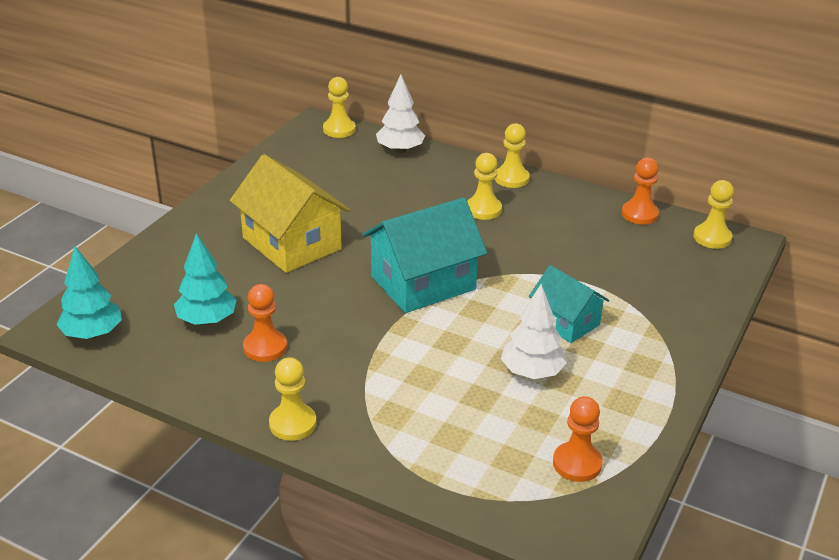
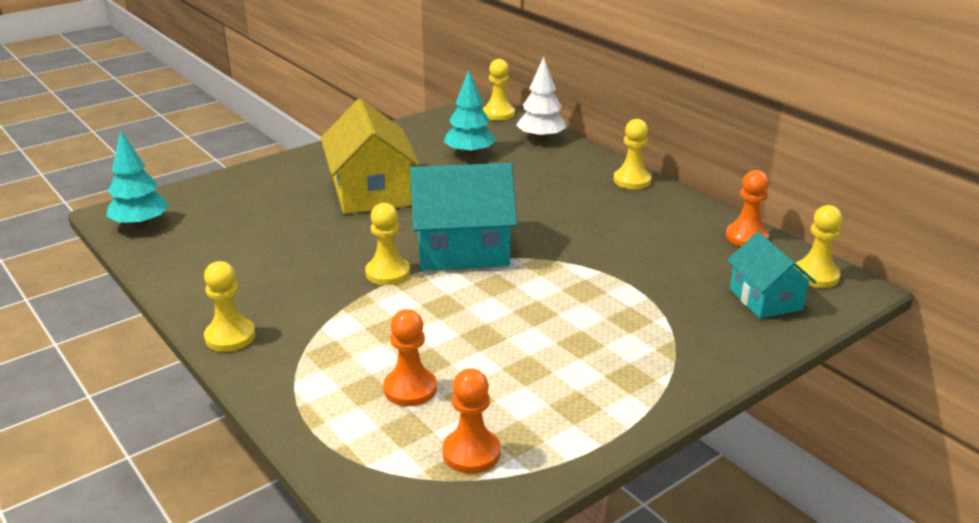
camera: 25 degrees right, 5 degrees down
turquoise tree [174,233,237,325] -> turquoise tree moved to [444,70,496,157]
orange pawn [243,284,287,362] -> orange pawn moved to [383,309,437,406]
yellow pawn [467,153,502,220] -> yellow pawn moved to [365,203,410,285]
white tree [501,284,567,379] -> none
turquoise house [529,265,609,343] -> turquoise house moved to [727,232,816,319]

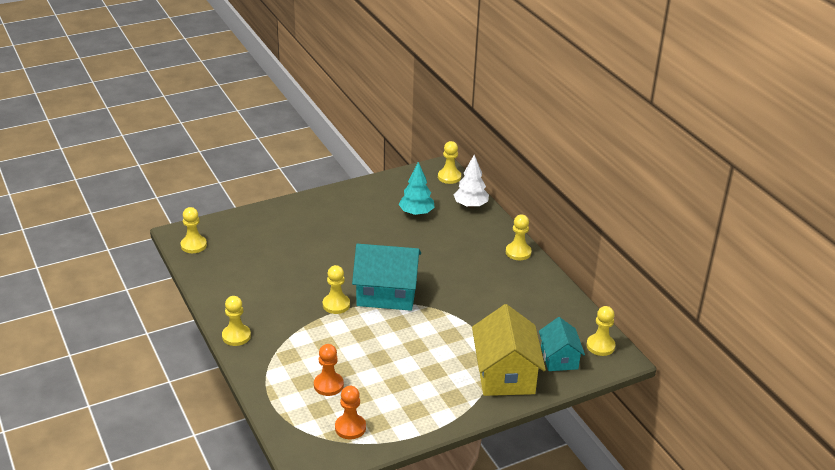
camera: 10 degrees right, 5 degrees up
turquoise tree [106,130,169,228] -> yellow pawn [181,207,207,253]
yellow house [321,99,420,214] -> yellow house moved to [472,304,546,396]
orange pawn [726,170,769,247] -> none

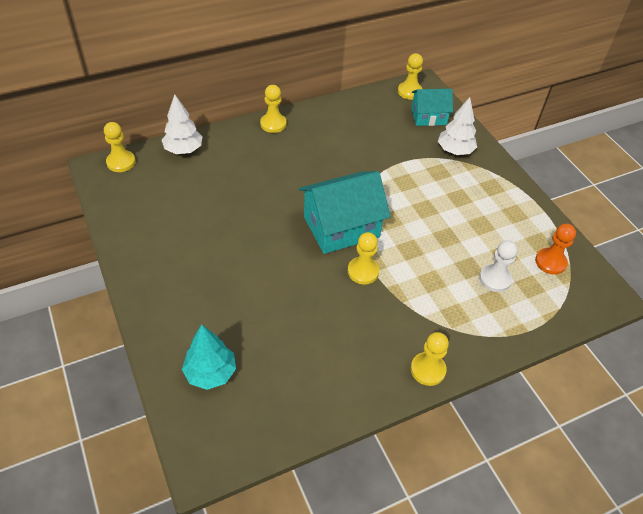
camera: 90 degrees left, 15 degrees up
yellow pawn [181,207,207,253] -> none
orange pawn [314,344,344,396] -> white pawn [479,240,518,292]
turquoise house [352,244,421,311] -> turquoise house turned 60 degrees clockwise [299,171,391,254]
turquoise tree [399,162,435,216] -> turquoise tree moved to [182,325,236,390]
yellow house [472,304,546,396] -> white tree [438,97,477,155]

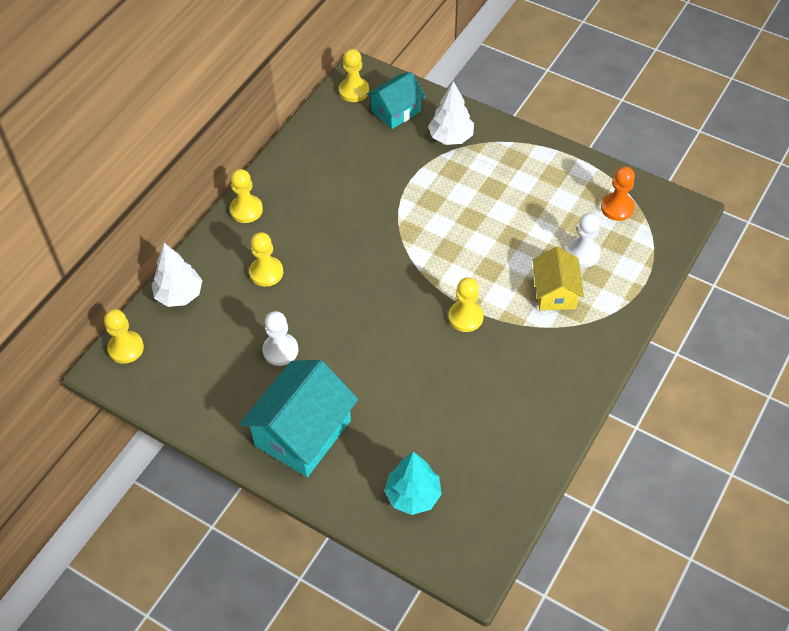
camera: 30 degrees left, 5 degrees up
turquoise house [299,171,391,254] -> turquoise house moved to [240,360,358,477]
yellow pawn [411,332,449,386] -> yellow pawn moved to [249,232,283,287]
none -> white pawn [262,311,298,366]
none -> yellow house [533,247,584,310]

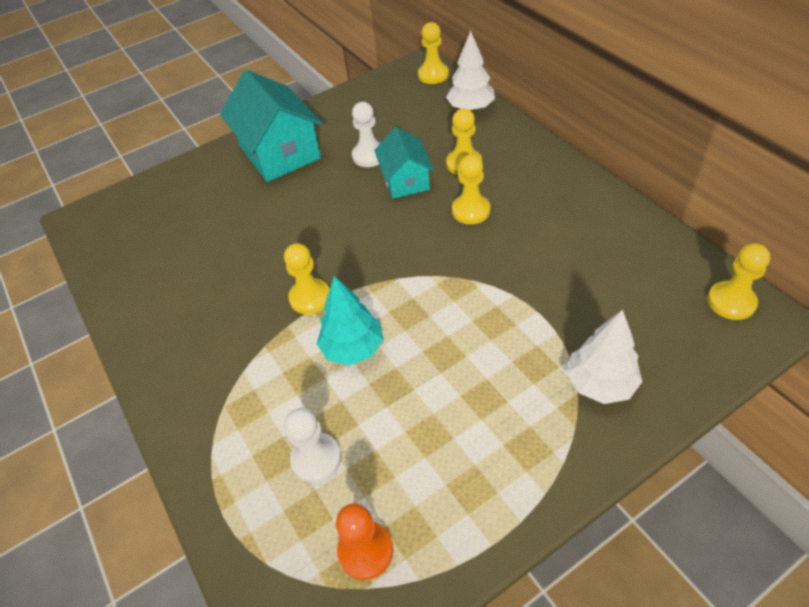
camera: 120 degrees right, 5 degrees down
yellow pawn [230,169,263,223] -> yellow pawn moved to [452,155,490,224]
turquoise house [367,72,425,129] -> turquoise house moved to [374,127,434,199]
turquoise tree [385,452,442,515] -> turquoise tree moved to [317,276,384,365]
yellow house [533,247,584,310] -> none

